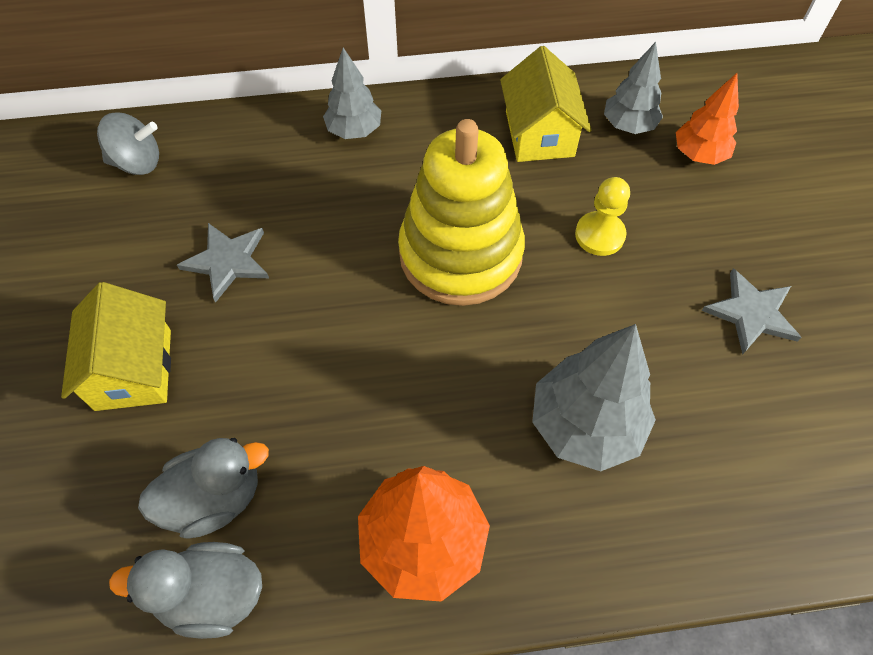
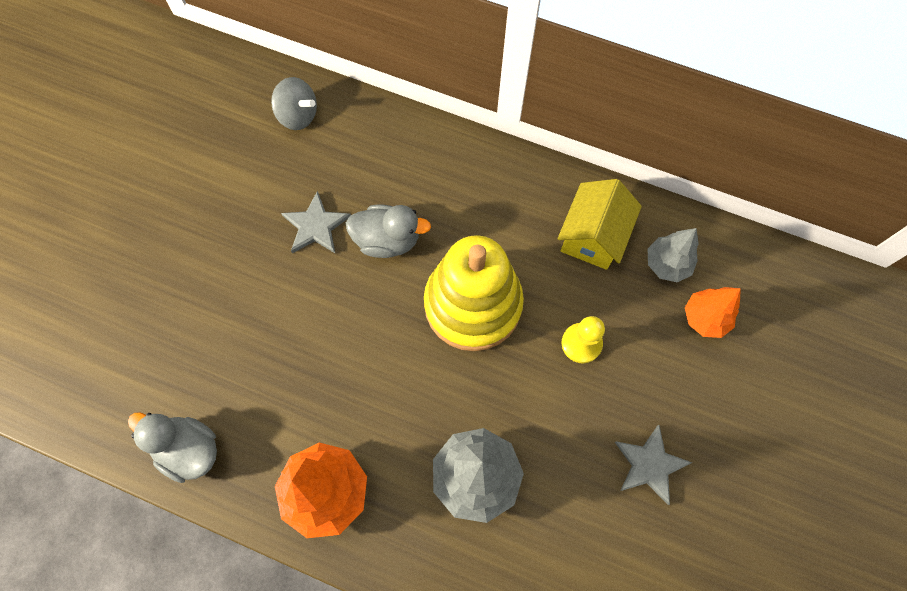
camera: 30 degrees right, 10 degrees up
yellow house [61,282,171,411] -> none
grey duck [138,438,269,538] -> grey duck moved to [346,205,431,258]
grey tree [323,48,381,139] -> none

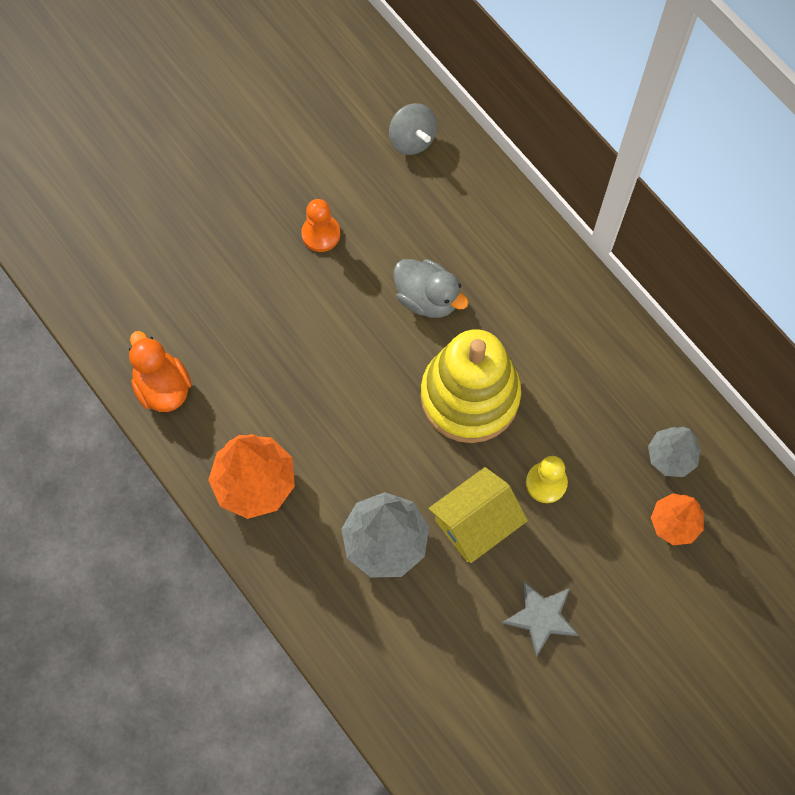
camera: 30 degrees right, 0 degrees up
grey duck [128,412,217,483] -> orange duck [129,331,192,412]
grey star [281,191,351,253] -> none
yellow house [557,179,642,270] -> yellow house moved to [429,467,528,563]
none -> orange pawn [301,199,340,252]

